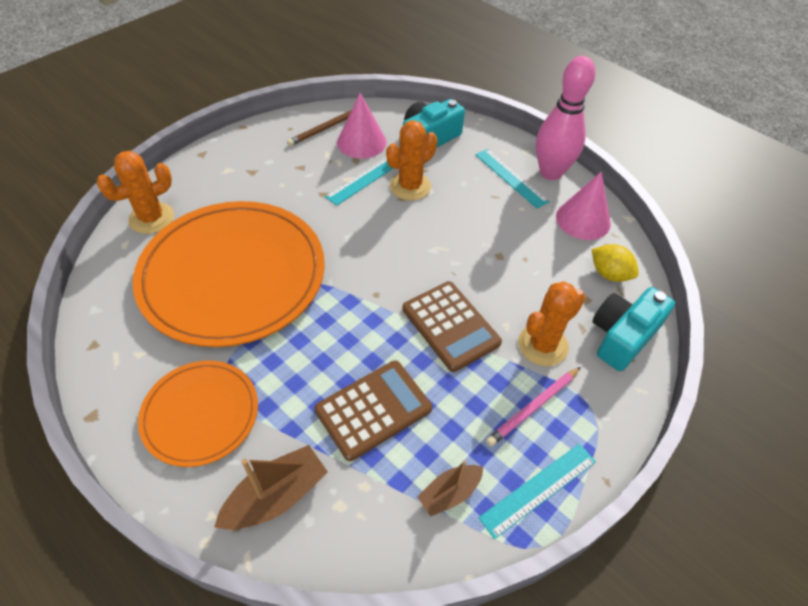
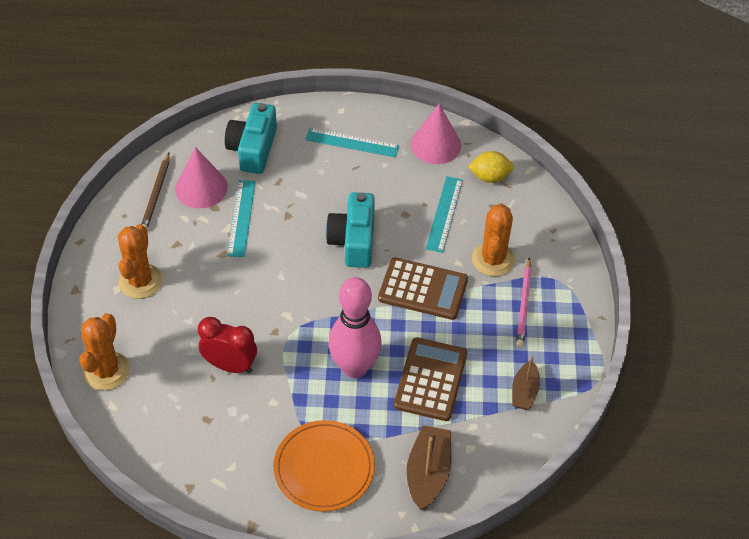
camera: 40 degrees left, 0 degrees up
orange plate [133,201,325,347] -> red clock [198,317,257,373]
orange cactus [386,120,437,200] -> orange cactus moved to [118,224,163,299]
turquoise ruler [478,443,596,539] -> turquoise ruler moved to [426,176,463,253]
pink bowling pin [536,56,595,180] -> pink bowling pin moved to [328,277,382,378]
turquoise camera [592,287,675,371] -> turquoise camera moved to [326,192,375,268]

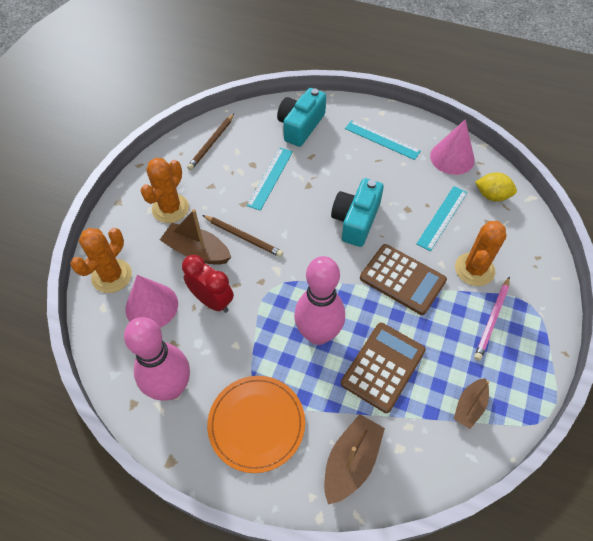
camera: 20 degrees right, 5 degrees up
pink cone [175,147,228,208] -> pink cone moved to [125,275,178,328]
none -> pink bowling pin [124,317,190,401]
none -> brown boat [160,209,231,265]
none -> brown pencil [202,215,283,257]

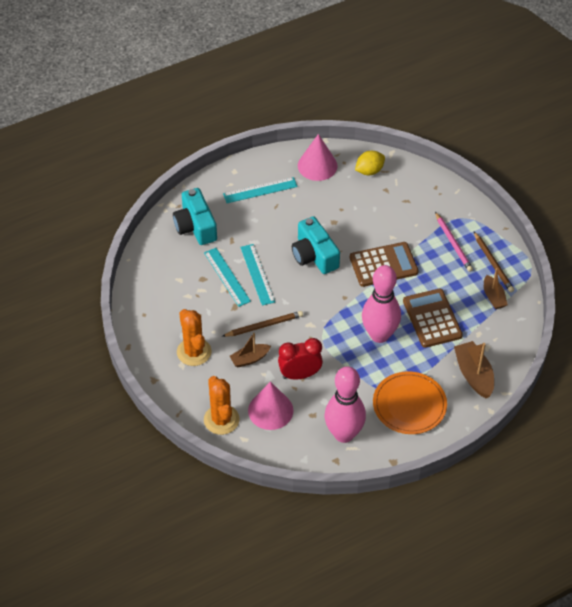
camera: 50 degrees left, 5 degrees down
brown boat [160,209,231,265] -> brown boat [230,333,271,367], size x0.65
brown pencil [187,114,234,170] -> brown pencil moved to [474,232,514,292]
turquoise ruler [416,186,467,251] -> turquoise ruler moved to [240,244,275,306]
orange cactus [455,221,506,286] -> none

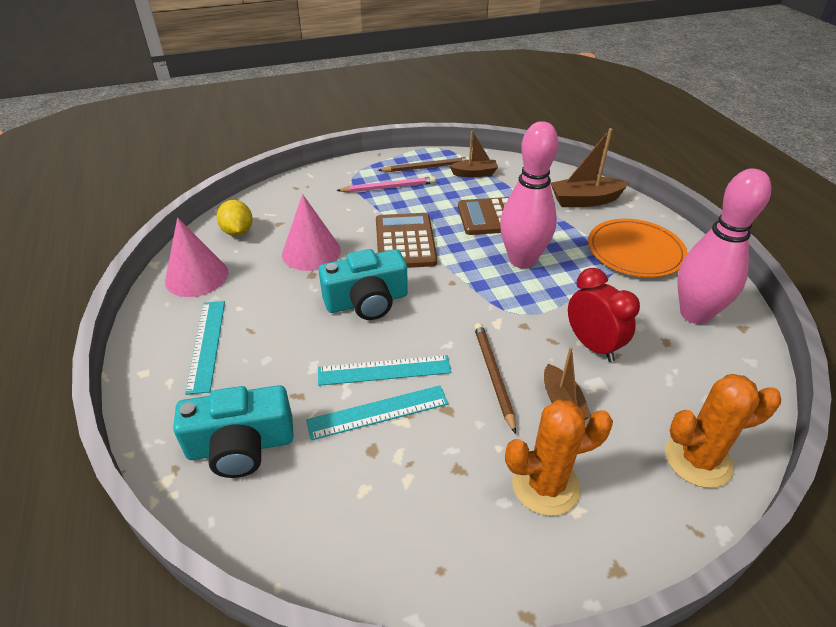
camera: 80 degrees left, 10 degrees down
pink cone [248,381,293,430] -> pink cone moved to [282,194,341,271]
red clock [278,338,323,380] -> red clock turned 150 degrees clockwise [568,268,640,362]

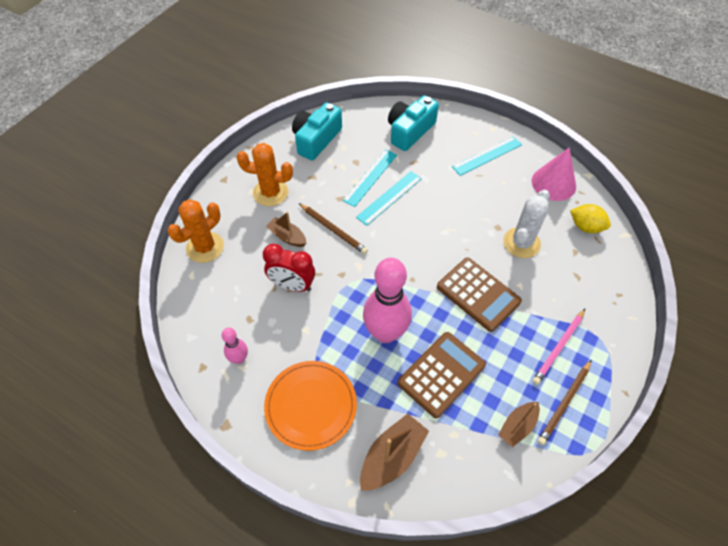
camera: 140 degrees right, 15 degrees up
turquoise ruler [185,301,225,395] -> turquoise ruler turned 75 degrees counterclockwise [452,136,522,176]
pink cone [282,194,341,271] -> white cactus [503,190,550,258]
turquoise camera [319,249,408,320] -> turquoise camera moved to [292,102,342,160]
orange cactus [505,400,613,516] -> orange cactus turned 60 degrees clockwise [236,143,293,206]
pink bowling pin [677,169,771,324] -> pink bowling pin [222,328,248,364], size x0.48

